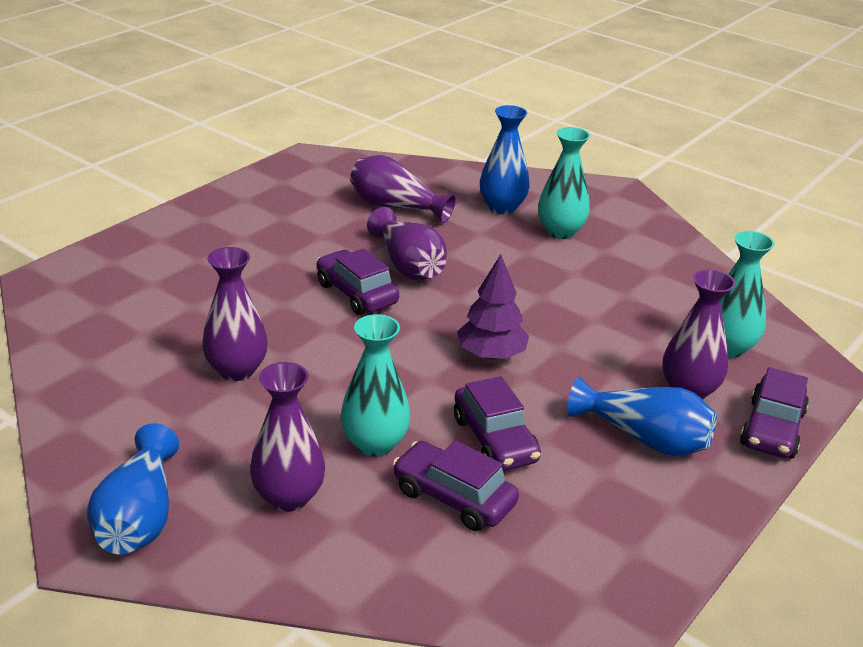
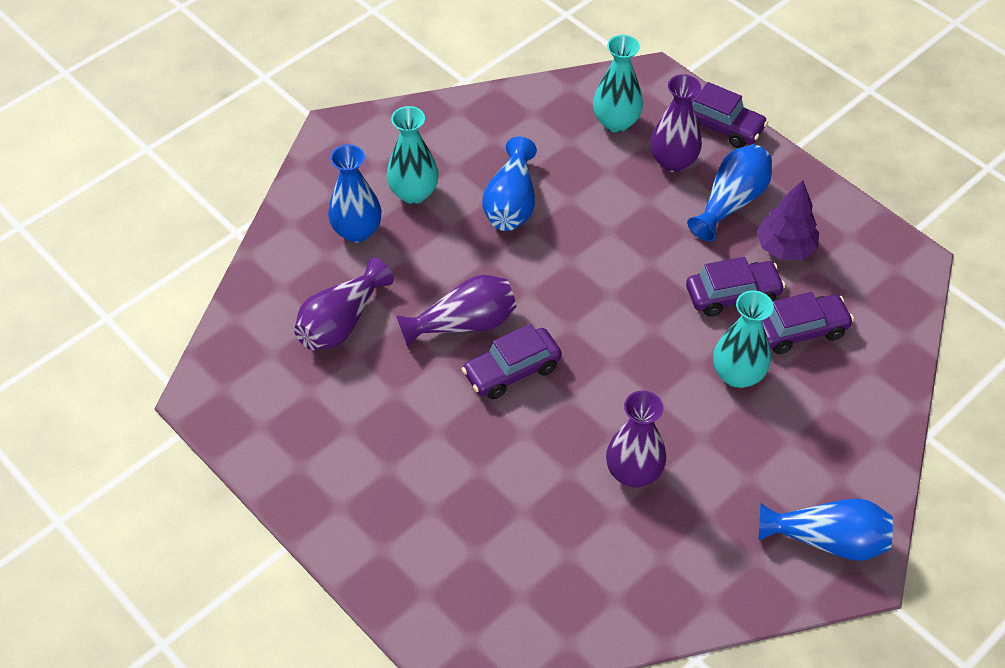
camera: 80 degrees left, 20 degrees up
purple vase [250,362,325,512] -> none
purple car [392,440,519,531] -> purple car turned 150 degrees counterclockwise [762,292,854,354]
purple tree [457,254,529,360] -> purple tree moved to [756,180,819,260]
none -> blue vase [482,137,537,231]

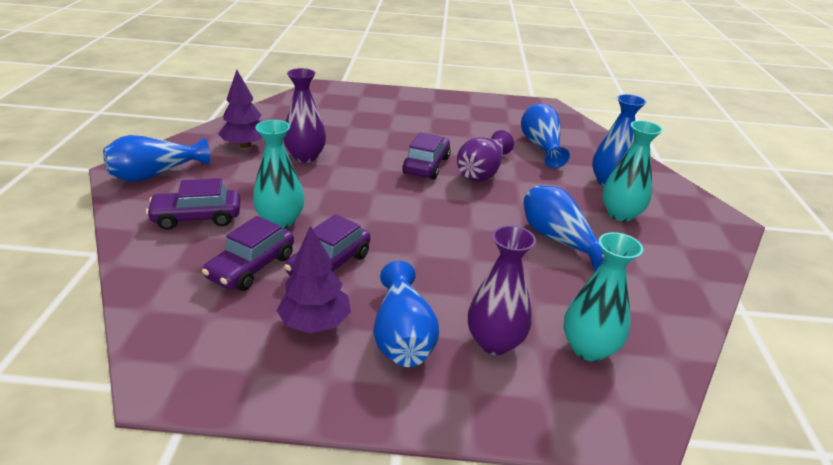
camera: 135 degrees right, 20 degrees down
purple vase [294,257,394,350] -> blue vase [521,104,570,168]
purple car [691,82,768,148] -> purple car moved to [146,178,240,230]
none -> purple tree [218,70,263,148]

